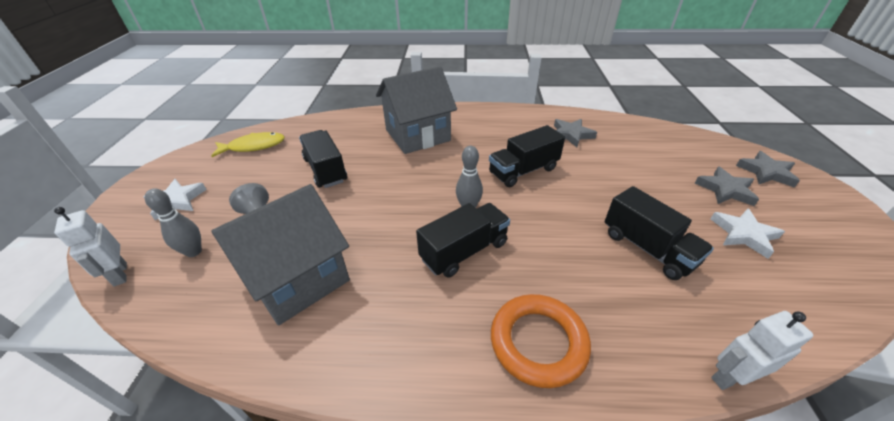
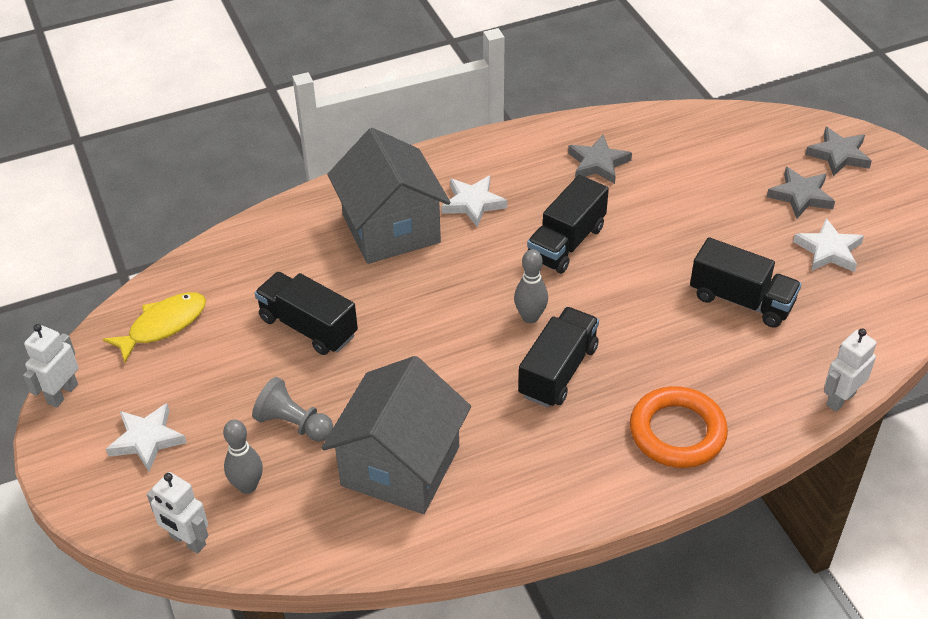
camera: 25 degrees left, 5 degrees up
grey house [376,66,457,154] -> grey house turned 60 degrees counterclockwise [327,128,450,264]
none -> white robot [23,324,78,408]
none -> white star [441,176,507,227]

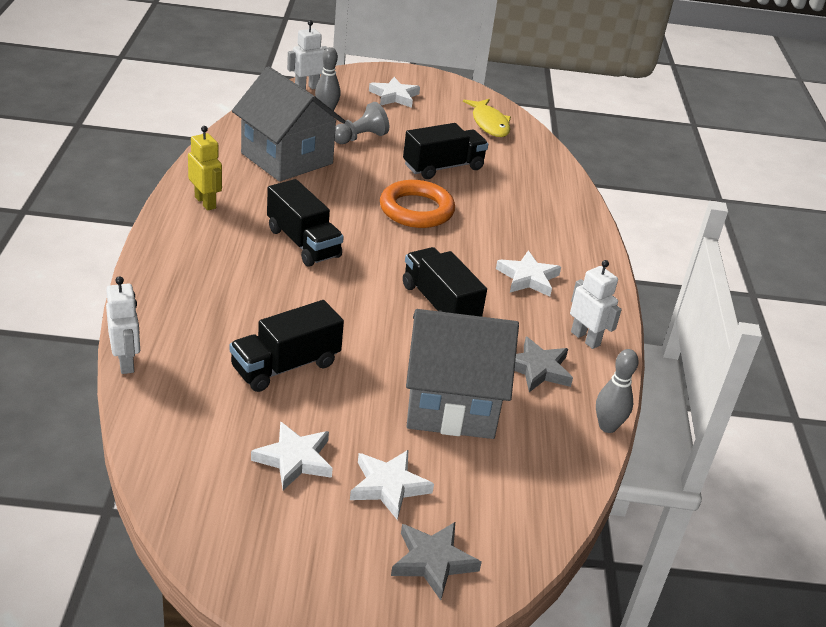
camera: 110 degrees right, 10 degrees down
white robot [23,324,78,408] -> white robot moved to [570,260,622,349]
grey house [327,128,450,264] -> grey house moved to [406,309,519,439]
grey bowling pin [514,249,548,323] -> grey bowling pin moved to [596,349,639,433]
orange ring [630,386,728,468] -> orange ring moved to [380,180,455,228]
grey star [767,167,835,219] -> white star [350,450,434,520]
none -> yellow robot [188,126,222,211]

